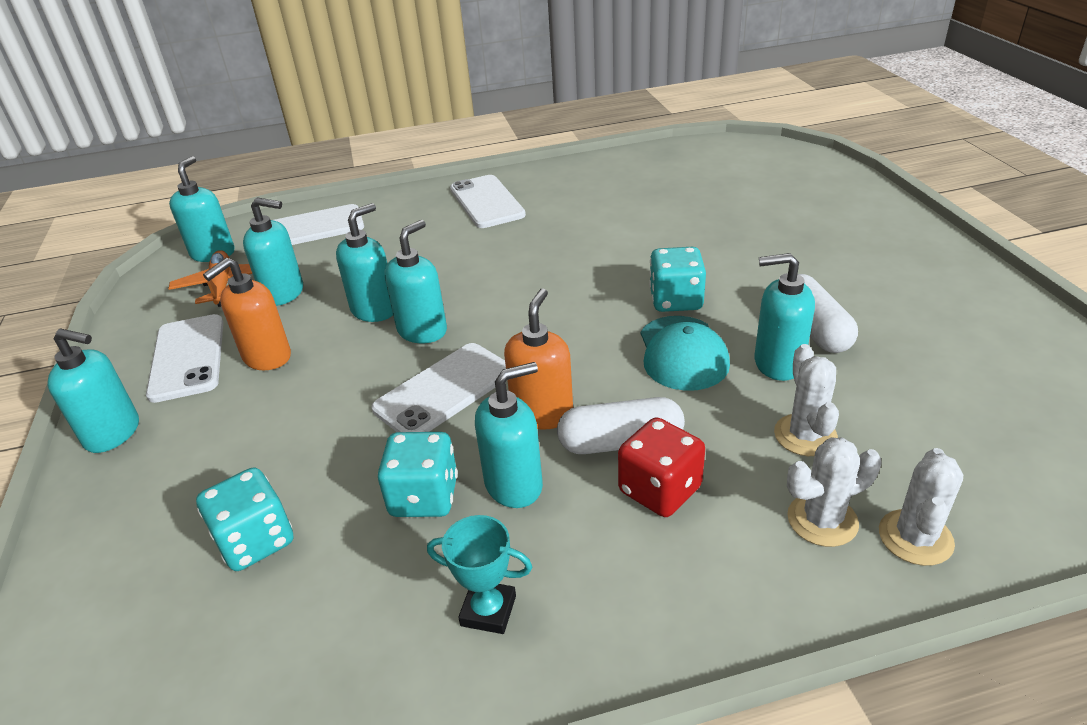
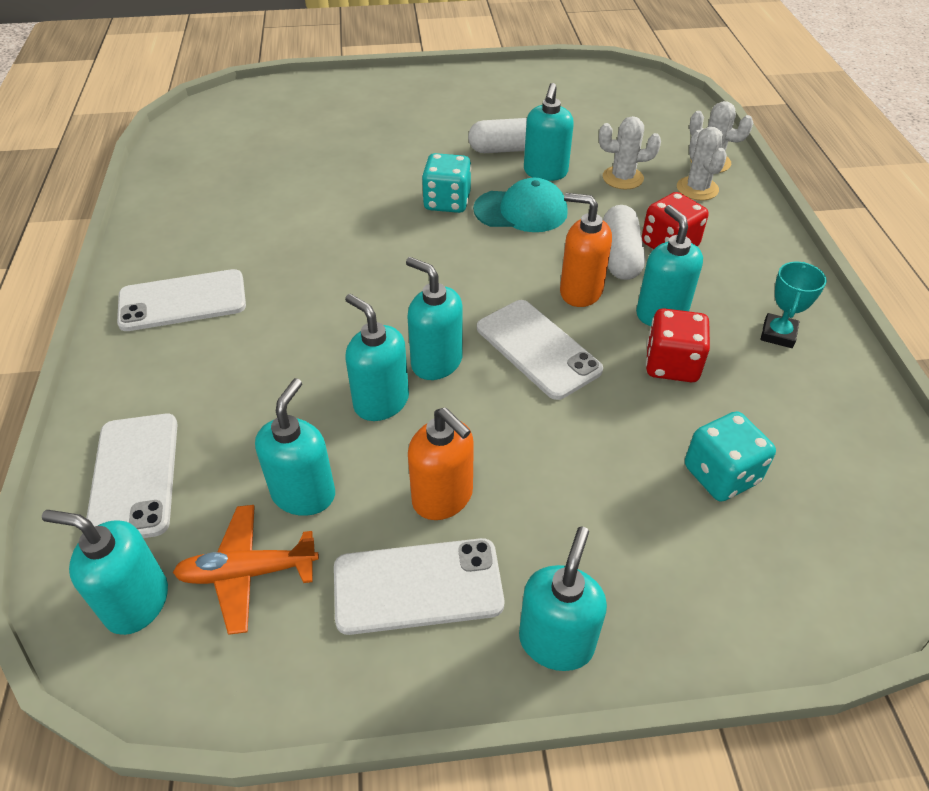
camera: 85 degrees left, 10 degrees up
turquoise dice [378,432,458,517] -> red dice [646,308,710,382]

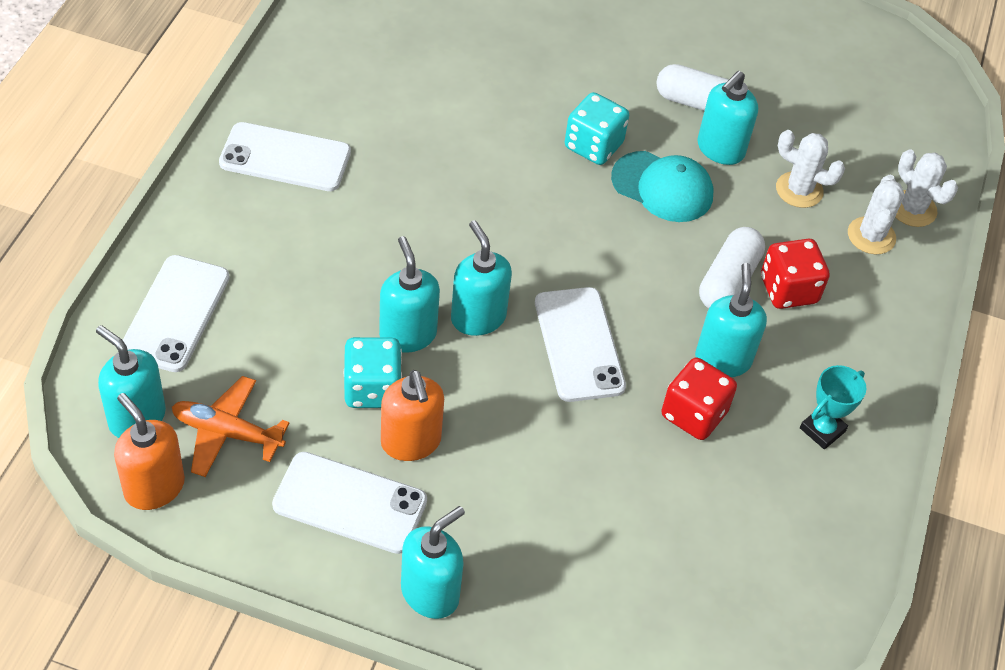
camera: 20 degrees right, 5 degrees up
turquoise soap dispenser [255,378,335,516] -> none
orange soap dispenser [560,193,612,307] -> orange soap dispenser moved to [114,393,185,510]
turquoise dice [685,411,776,502] -> turquoise dice moved to [343,337,402,408]

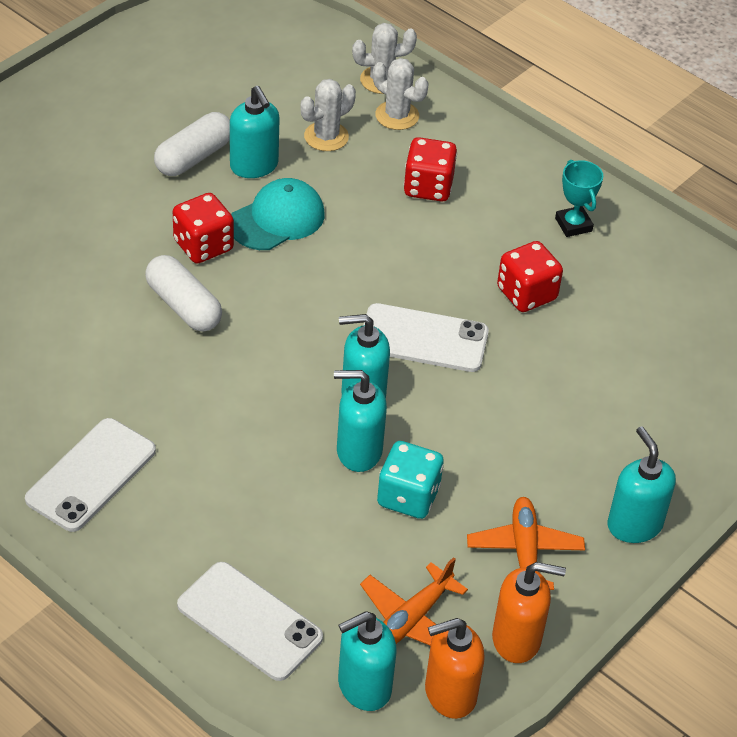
camera: 65 degrees left, 5 degrees down
white phone [272,452,427,554] -> orange plane [467,497,585,590]
orange soap dispenser [381,370,444,461] -> orange soap dispenser moved to [492,562,566,663]
turquoise dice [565,92,629,165] -> red dice [173,193,234,263]
turquoise soap dispenser [695,263,767,377] -> none
white capsule [699,227,765,308] -> white capsule moved to [145,255,222,332]

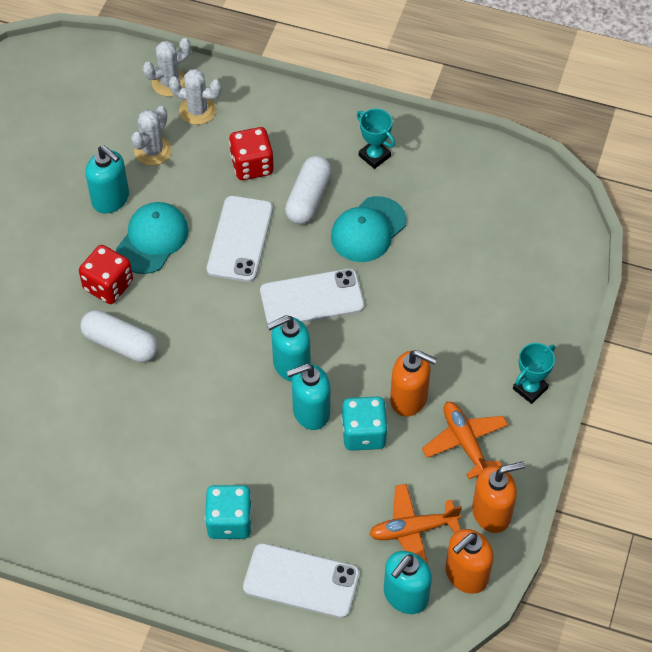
camera: 20 degrees left, 10 degrees up
white phone [25,418,156,532] -> white phone moved to [207,196,273,282]
white capsule [154,112,230,176] -> white capsule moved to [285,156,332,224]
orange plane [360,557,468,646] -> orange plane turned 60 degrees clockwise [369,484,462,566]
red dice [497,241,563,312] -> turquoise cap [331,196,407,262]
turquoise soap dispenser [607,426,676,543] -> turquoise trophy [513,343,555,404]
none -> turquoise dice [205,485,252,539]
none -> orange soap dispenser [390,350,437,416]

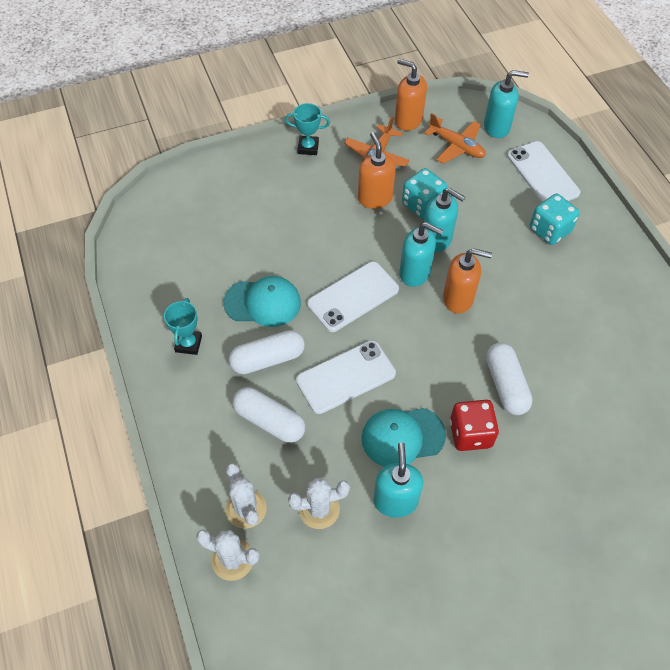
camera: 130 degrees left, 0 degrees up
red dice [229,127,274,180] -> white capsule [232,387,306,443]
white phone [260,269,364,324] -> white phone turned 75 degrees counterclockwise [307,262,399,332]
orange soap dispenser [445,529,494,594] -> orange soap dispenser moved to [443,248,492,313]

